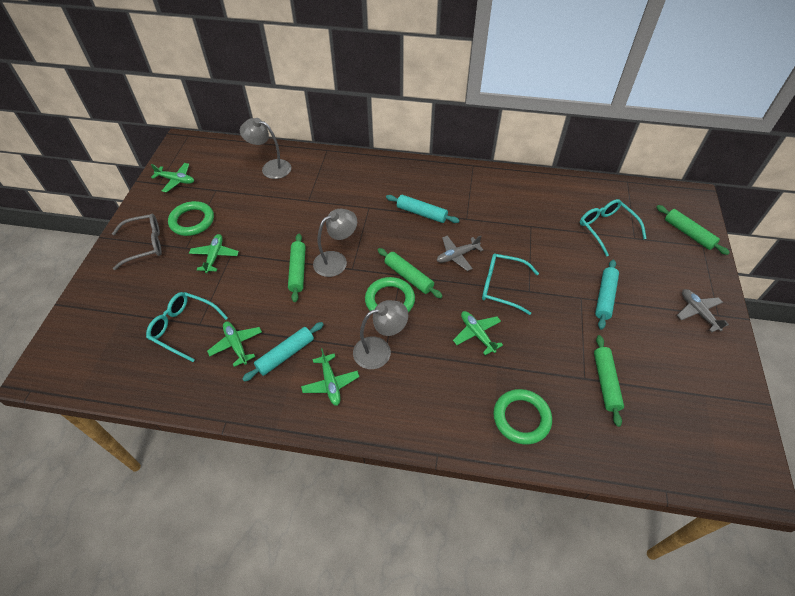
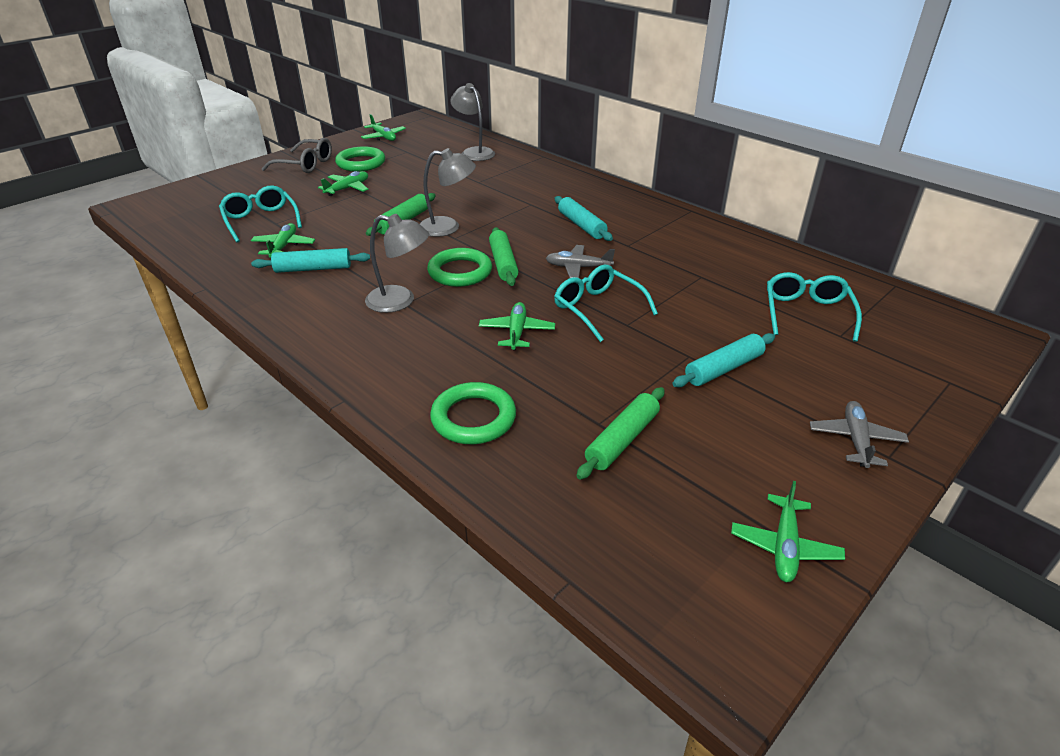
camera: 35 degrees right, 15 degrees down
green plane [301,348,359,406] -> green plane moved to [731,481,845,582]
green rolling pin [657,205,730,255] -> none

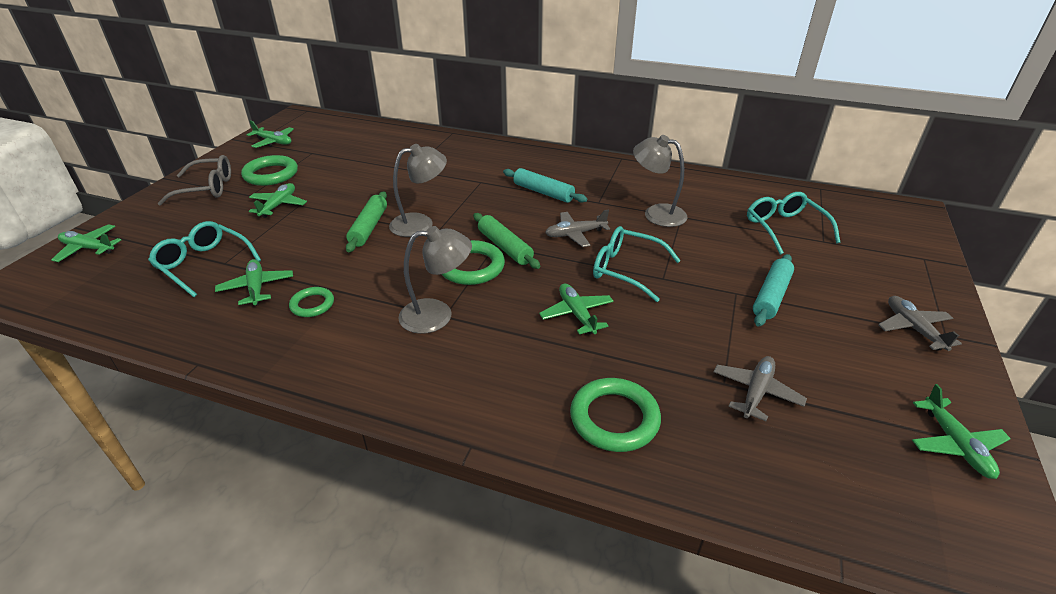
camera: 25 degrees left, 0 degrees up
turquoise rolling pin [251,248,370,273] -> green ring [289,287,334,317]
grey lamp [450,83,495,161] -> grey lamp moved to [633,135,687,227]
green rolling pin [576,387,665,480] -> grey plane [714,356,807,421]
none -> green plane [51,224,121,262]

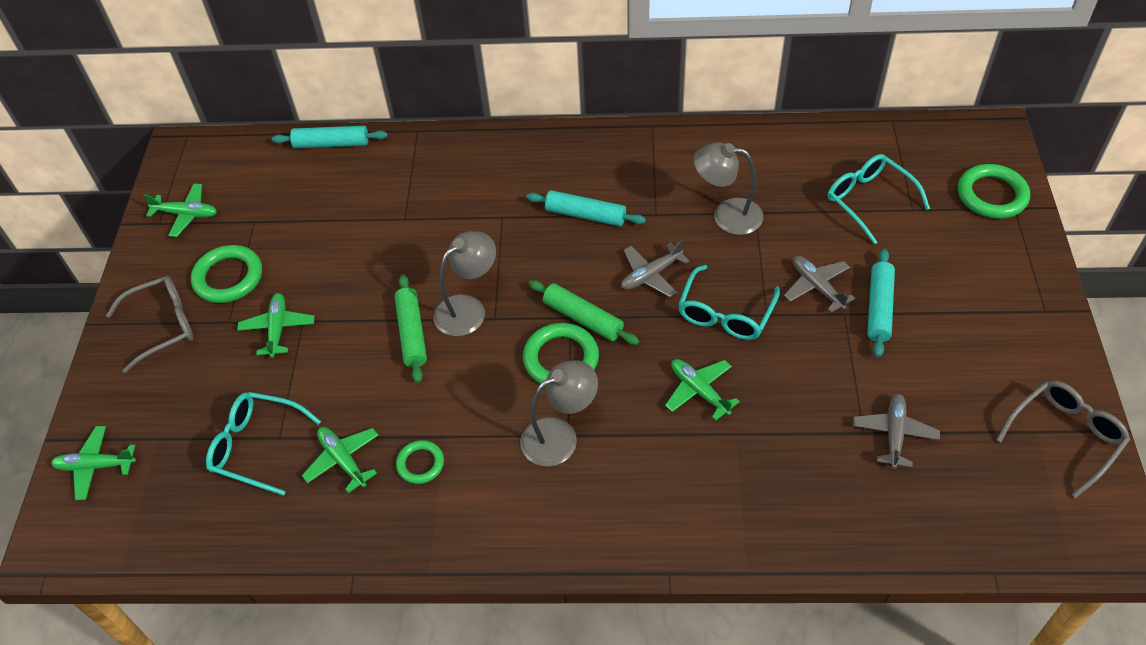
camera: 15 degrees left, 15 degrees up
green ring [570,378,661,452] -> green ring moved to [958,164,1030,219]
turquoise glasses [593,226,681,302] -> turquoise glasses turned 75 degrees counterclockwise [678,265,780,340]
grey plane [878,296,962,351] -> grey plane moved to [784,256,855,313]
green plane [912,384,1011,479] -> grey glasses [996,380,1130,498]
none -> turquoise rolling pin [272,126,388,149]

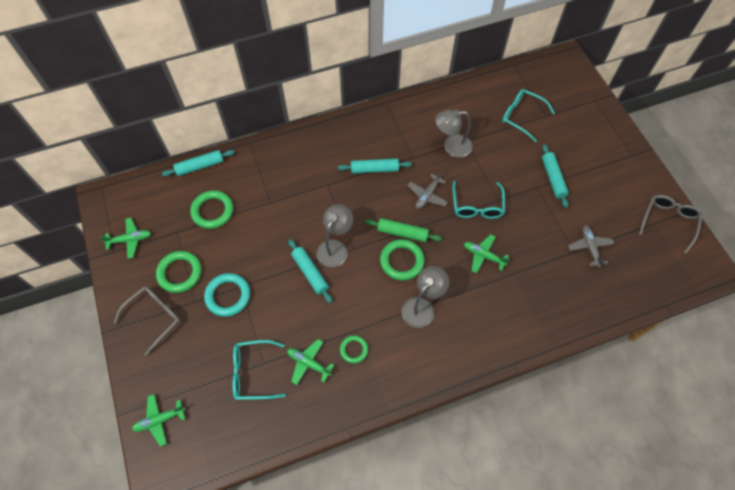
camera: 25 degrees left, 10 degrees up
green plane [237,293,315,358] -> turquoise ring [204,273,250,317]
green rolling pin [394,275,427,383] -> turquoise rolling pin [288,239,332,303]
grey plane [784,256,855,313] -> none
green ring [958,164,1030,219] -> green ring moved to [190,190,233,229]

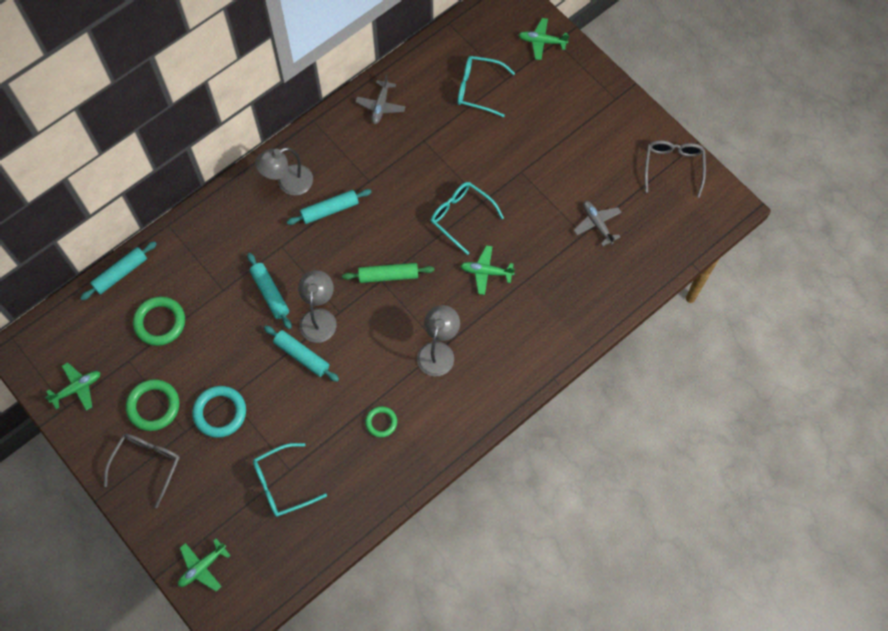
camera: 20 degrees left, 5 degrees up
green plane [287,339,334,385] -> green plane moved to [519,18,569,60]
green ring [380,239,425,280] -> none
grey plane [407,171,448,209] -> grey plane moved to [355,75,406,124]
grey lamp [435,110,473,158] -> grey lamp moved to [255,147,313,196]
turquoise glasses [452,181,505,219] -> turquoise glasses turned 150 degrees clockwise [431,182,504,255]
turquoise rolling pin [542,144,569,208] -> turquoise rolling pin moved to [247,253,292,329]

